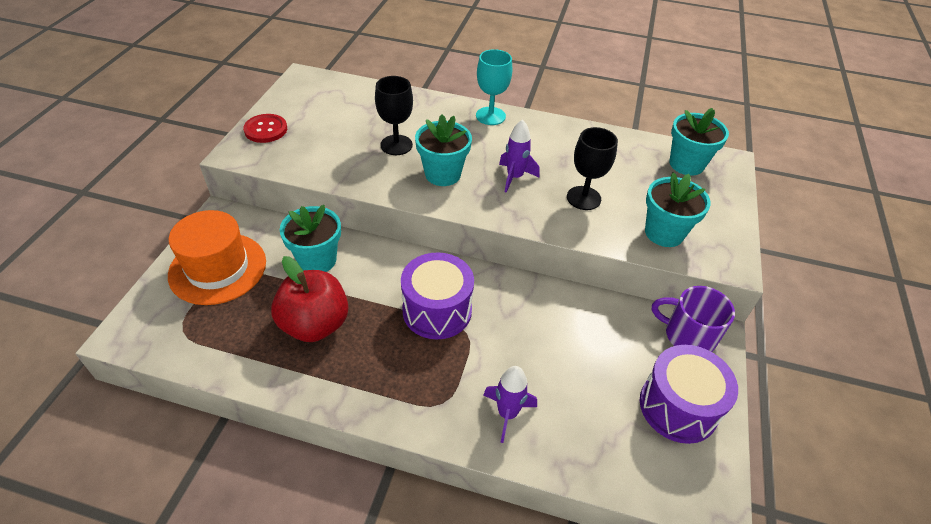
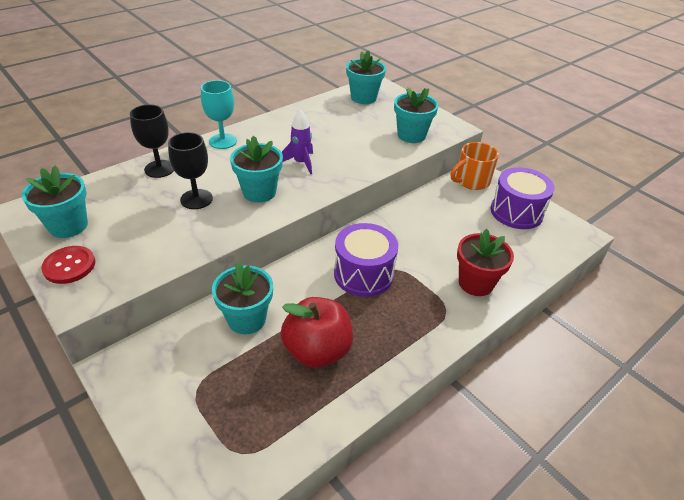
camera: 55 degrees left, 5 degrees down
orange hat [168,210,266,305] -> none
purple rocket [484,366,537,443] -> red flower pot [457,229,514,296]
black goblet [567,127,618,210] -> black goblet moved to [130,104,174,178]
purple mug [652,286,735,352] -> orange mug [451,142,499,190]
none -> turquoise flower pot [22,165,88,238]

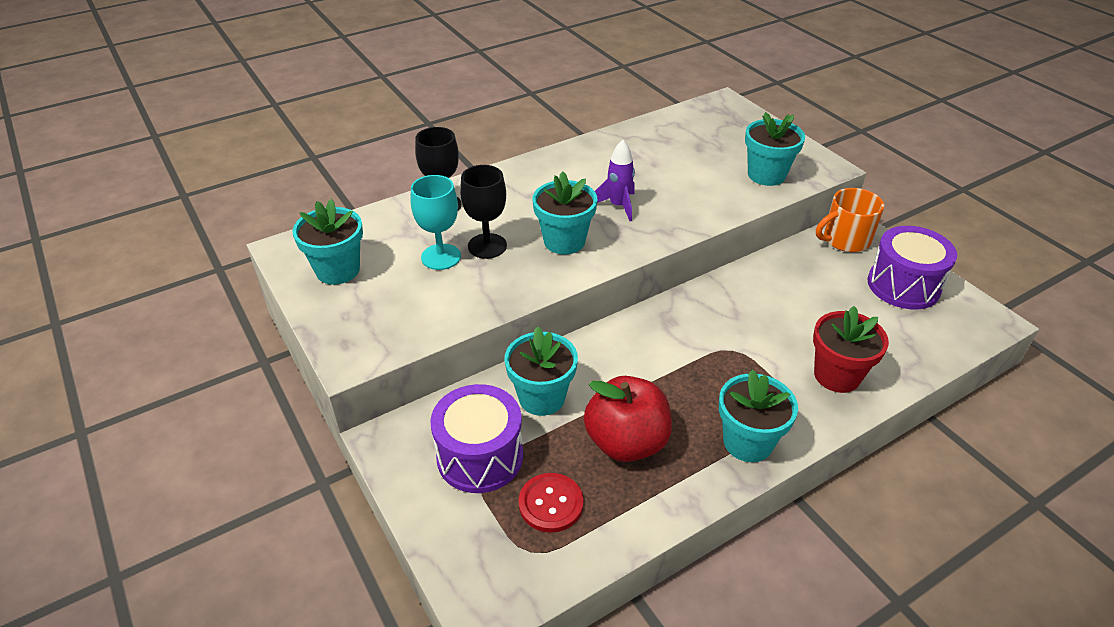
camera: 10 degrees right, 0 degrees up
red button [41,246,95,284] -> red button moved to [518,473,583,533]
turquoise goblet [201,80,237,149] -> turquoise goblet moved to [411,175,461,270]
purple drum [334,223,398,297] -> purple drum moved to [430,384,523,493]
turquoise flower pot [346,51,386,104] -> turquoise flower pot moved to [719,370,798,462]

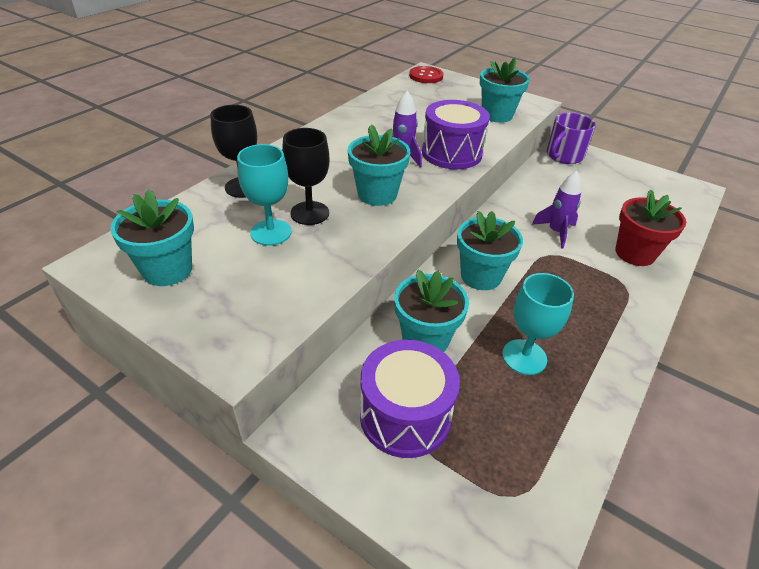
camera: 25 degrees left, 0 degrees up
red button [518,473,583,533] -> red button moved to [409,66,444,83]
red apple [584,376,672,462] -> turquoise goblet [502,273,574,375]
turquoise flower pot [719,370,798,462] -> turquoise flower pot moved to [457,211,523,290]
orange mug [816,188,884,252] -> purple mug [547,113,596,164]
purple drum [868,226,957,310] -> purple drum moved to [422,100,490,169]
none -> purple rocket [532,171,581,249]

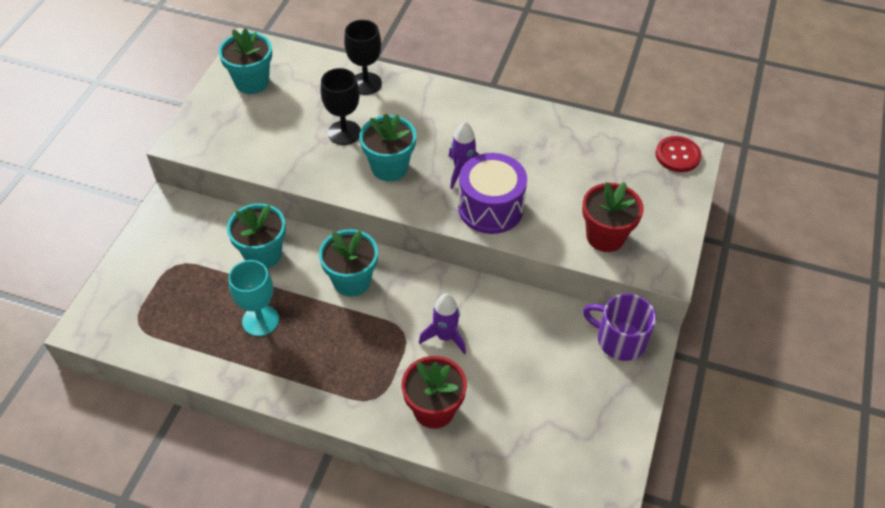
camera: 75 degrees right, 10 degrees up
turquoise goblet [237,144,292,246] -> none
purple drum [360,340,460,458] -> none
turquoise flower pot [480,58,530,123] -> red flower pot [582,182,644,252]

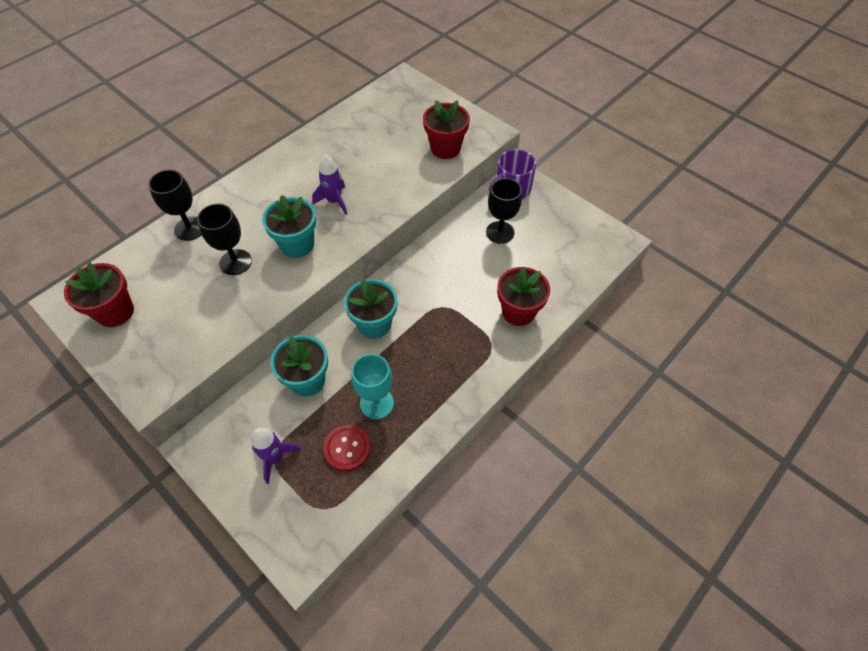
camera: 65 degrees left, 5 degrees up
turquoise flower pot [219,28,272,94] -> red flower pot [64,262,134,327]
purple rocket [419,293,466,354] -> purple rocket moved to [251,428,301,484]
purple drum [458,153,527,234] -> none
red button [655,136,701,172] -> red button moved to [323,425,371,471]
none -> black goblet [486,178,522,244]

